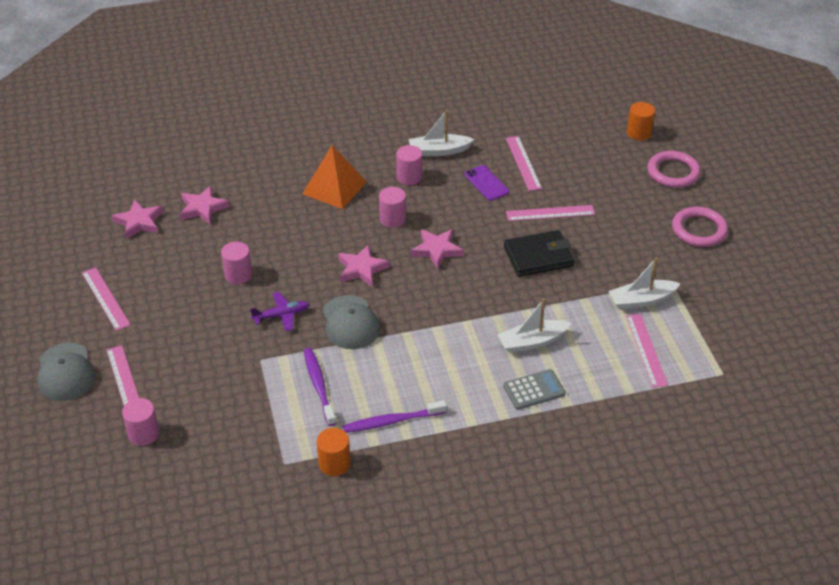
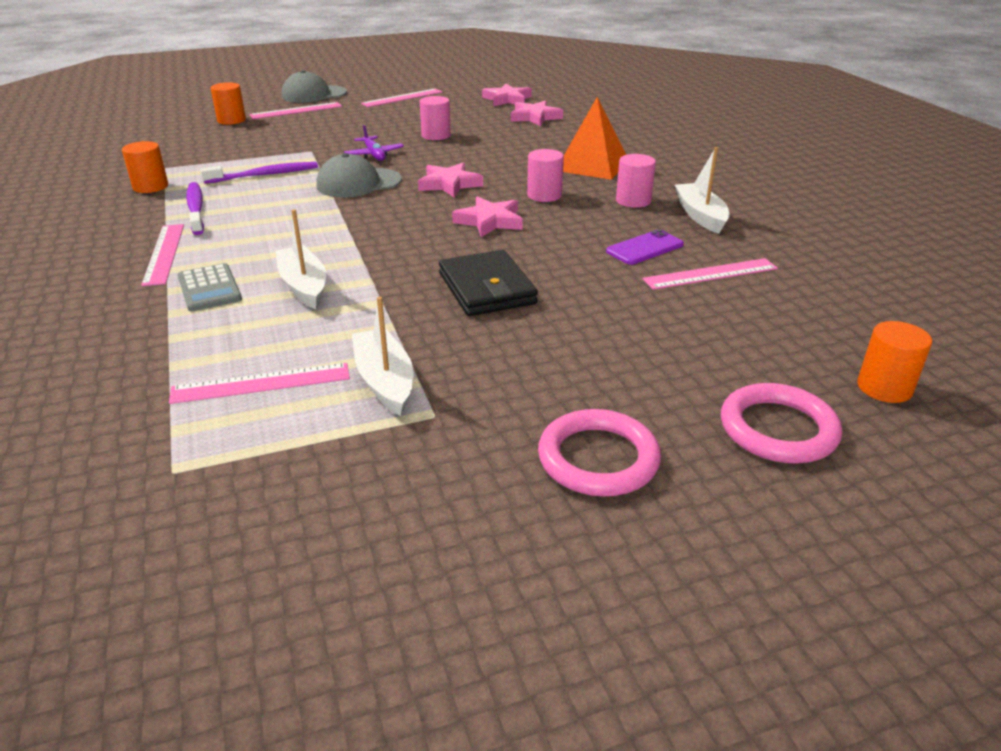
camera: 85 degrees right, 10 degrees down
pink cylinder [122,398,159,446] -> orange cylinder [210,82,246,125]
pink ruler [506,205,595,221] -> pink ruler moved to [141,224,184,286]

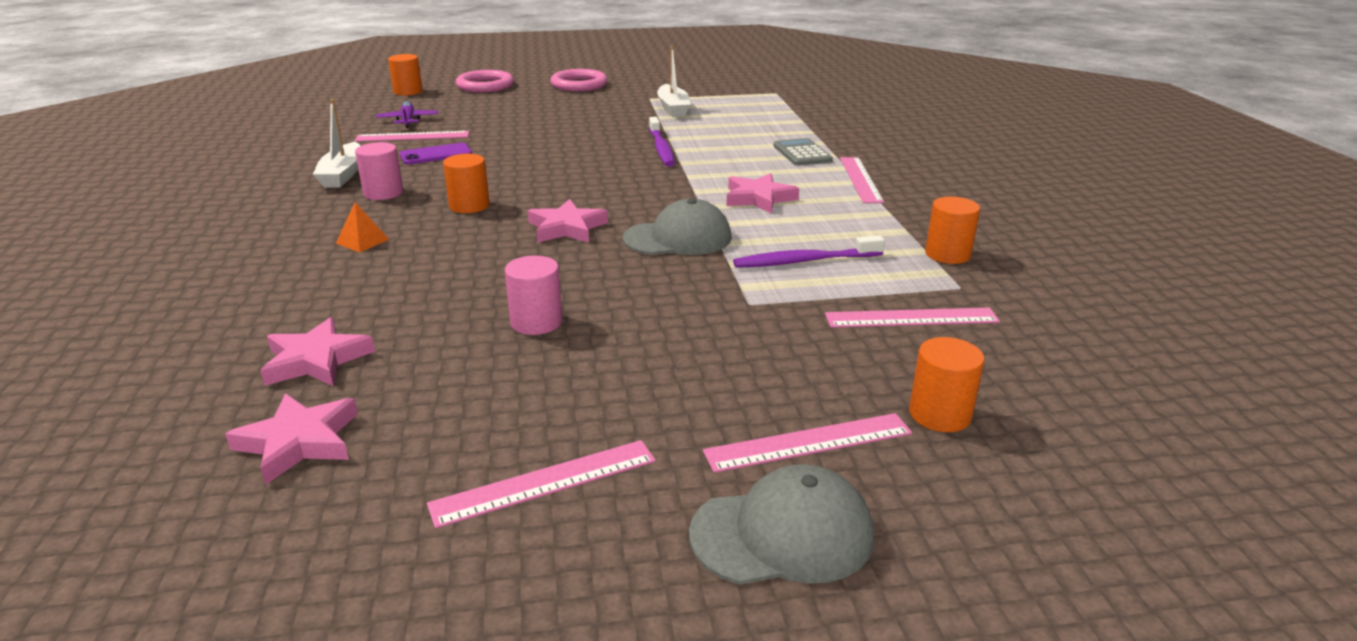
camera: 170 degrees left, 5 degrees down
pink ruler [169,363,350,404] -> pink ruler moved to [825,308,1000,328]
purple toothbrush [186,182,204,235] -> purple toothbrush moved to [649,117,675,167]
white boat [276,209,326,309] -> none
purple plane [344,125,404,161] -> purple plane moved to [376,101,438,128]
black wallet [439,250,538,316] -> none
pink star [452,196,523,237] -> pink star moved to [726,173,799,213]
pink cylinder [527,149,564,202] -> orange cylinder [443,154,490,213]
orange pyramid [563,97,626,180] -> orange pyramid [336,202,390,253], size x0.46

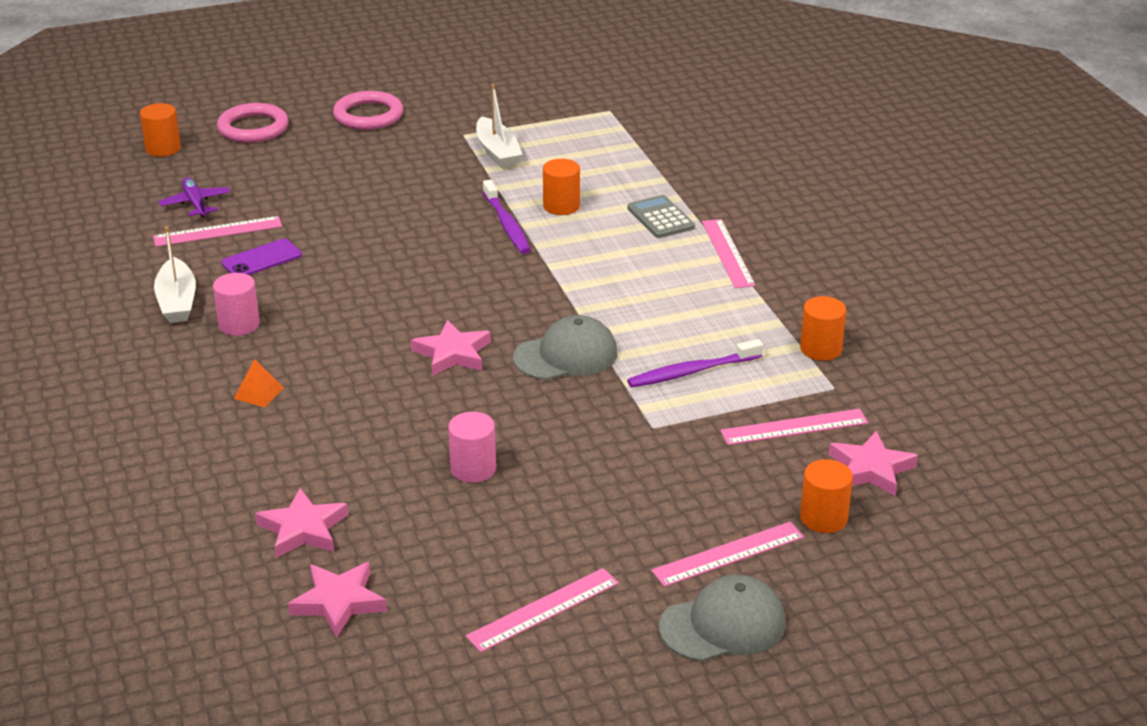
camera: 10 degrees left, 5 degrees up
orange cylinder [443,154,490,213] -> orange cylinder moved to [543,159,580,215]
pink star [726,173,799,213] -> pink star moved to [829,431,918,496]

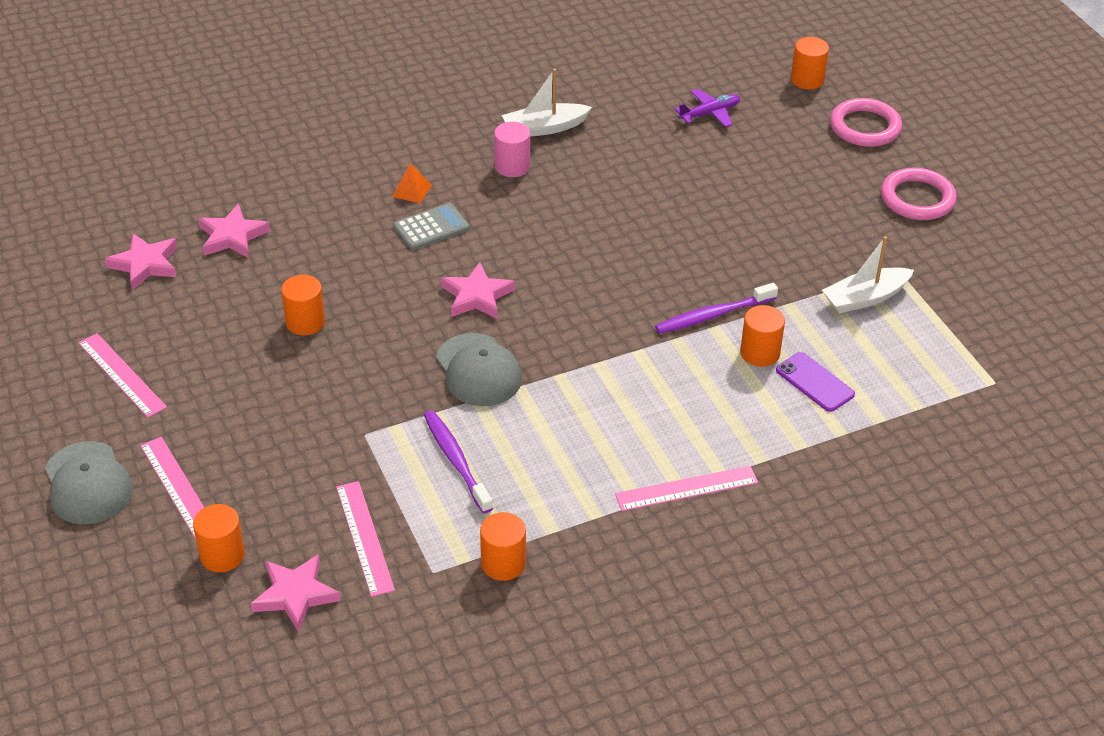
camera: 85 degrees right, 10 degrees up
pink ruler [153,216,282,247] -> none
purple phone [221,239,302,275] -> purple phone moved to [776,352,855,412]
pink cylinder [448,412,496,483] -> orange cylinder [281,275,325,335]
grey calculator [628,195,695,238] -> grey calculator moved to [393,203,470,250]

